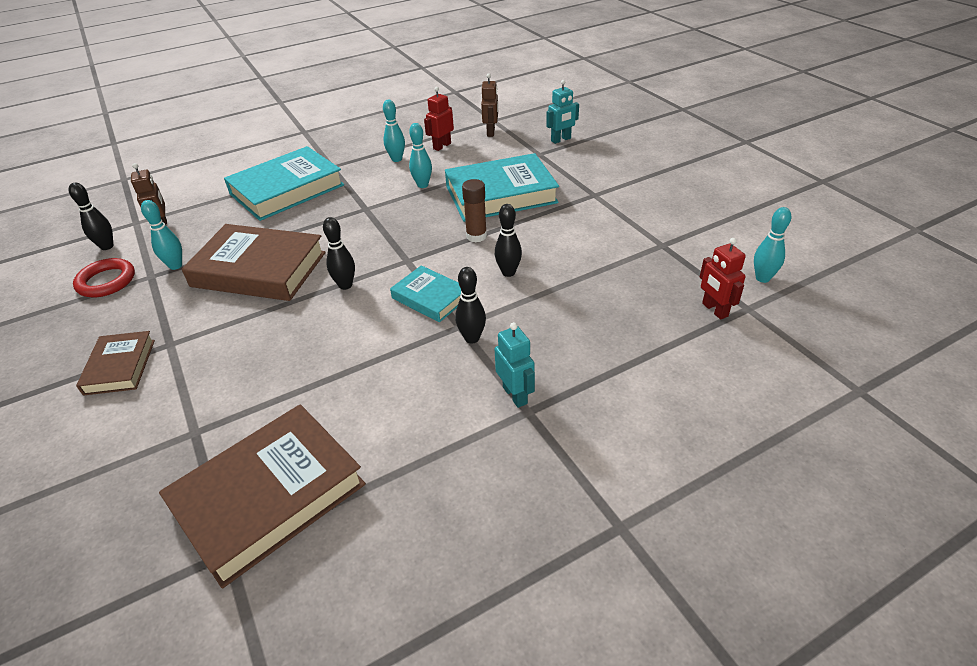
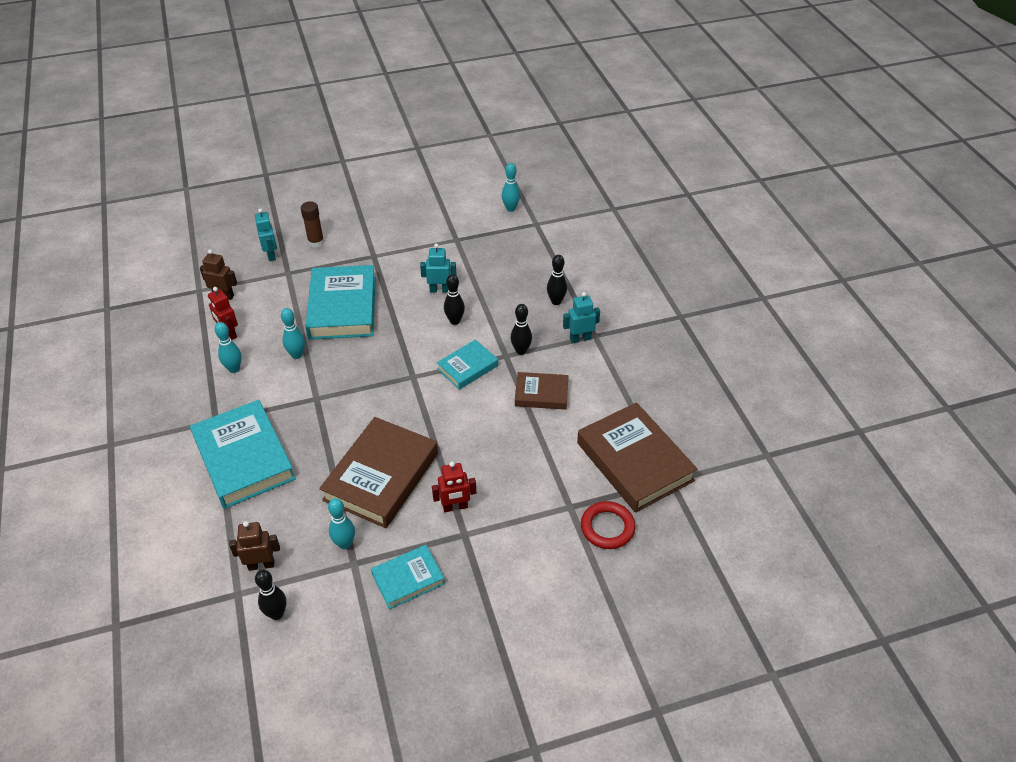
camera: 80 degrees left, 5 degrees up
red ring [73,258,135,297] -> red ring moved to [581,501,636,549]
brown book [76,331,155,396] -> brown book moved to [515,372,568,410]
black bowling pin [323,217,355,290] -> black bowling pin moved to [547,255,567,305]
brown glue stick [462,179,487,242] -> brown glue stick moved to [301,201,324,247]
red robot [700,238,746,320] -> red robot moved to [432,462,476,512]
none -> turquoise book [371,545,445,609]
none -> turquoise robot [420,243,456,293]

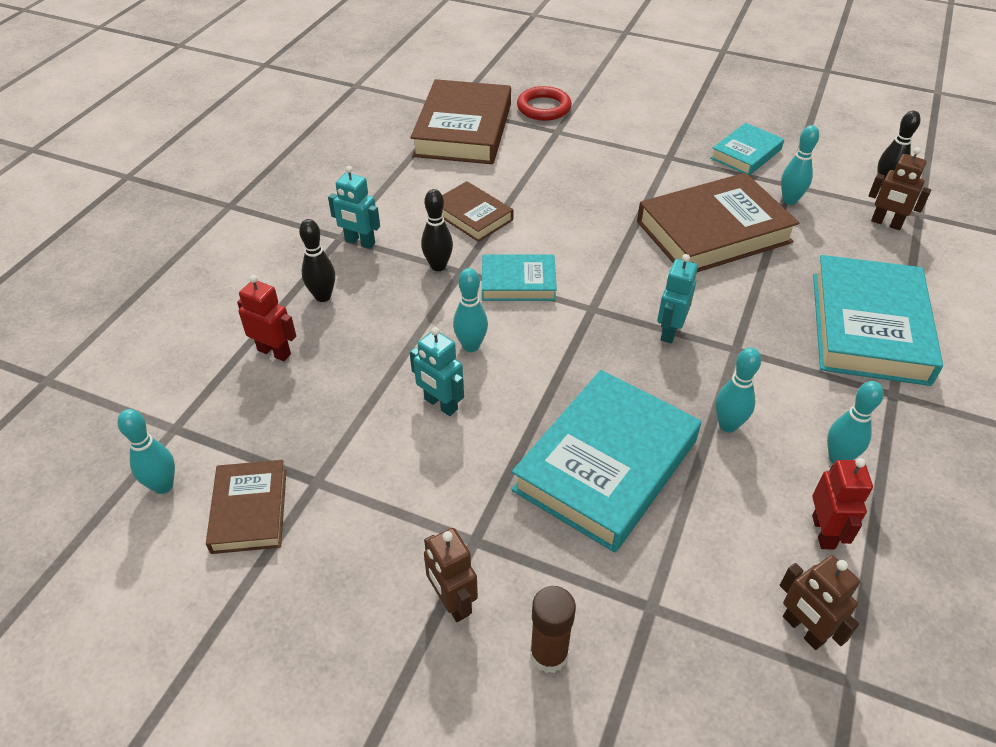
camera: 140 degrees left, 0 degrees up
turquoise robot [255,208,277,261] -> turquoise robot moved to [657,254,698,343]
turquoise book [371,545,445,609] -> turquoise book turned 60 degrees counterclockwise [710,123,784,176]
red robot [432,462,476,512] -> red robot moved to [237,275,296,361]
black bowling pin [444,274,465,325] -> turquoise bowling pin [453,268,488,352]
none -> brown book [206,460,287,554]
none -> brown robot [424,528,478,622]

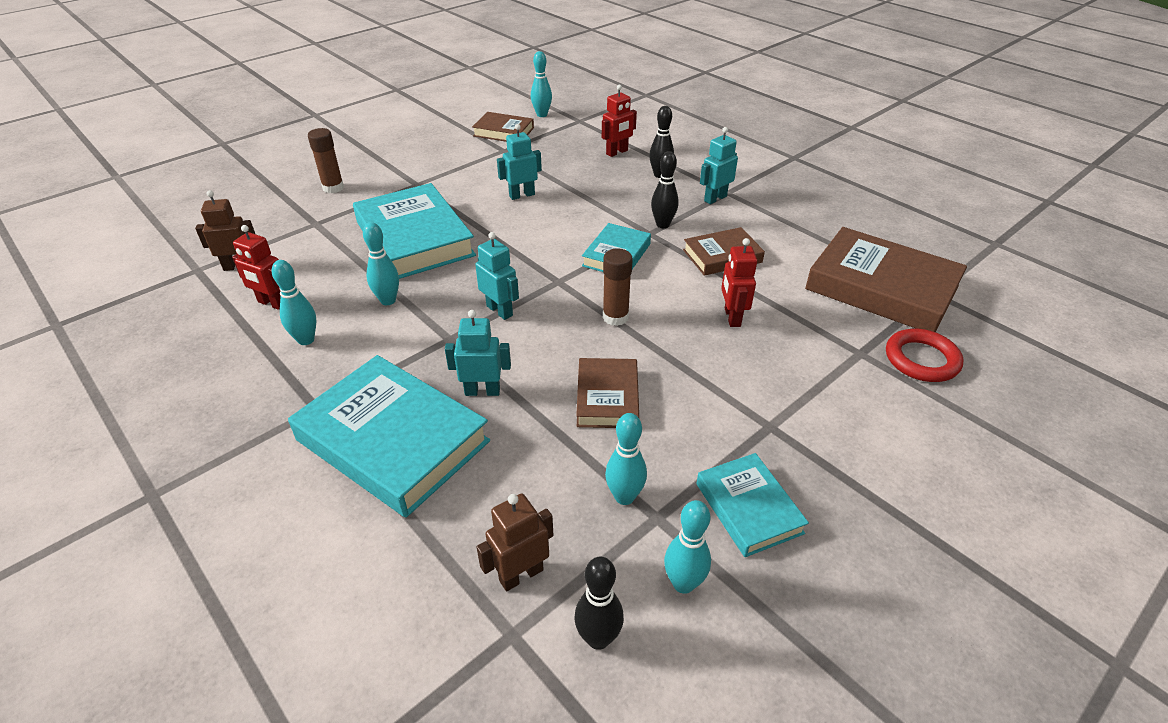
camera: 115 degrees right, 5 degrees down
brown robot [424,528,478,622] -> none
turquoise bowling pin [453,268,488,352] -> turquoise bowling pin moved to [664,500,711,594]
brown book [637,173,800,272] -> brown book [576,358,639,428], size x0.54
none -> turquoise robot [445,310,511,396]
none -> brown glue stick [603,248,633,326]
none -> red robot [721,238,757,327]

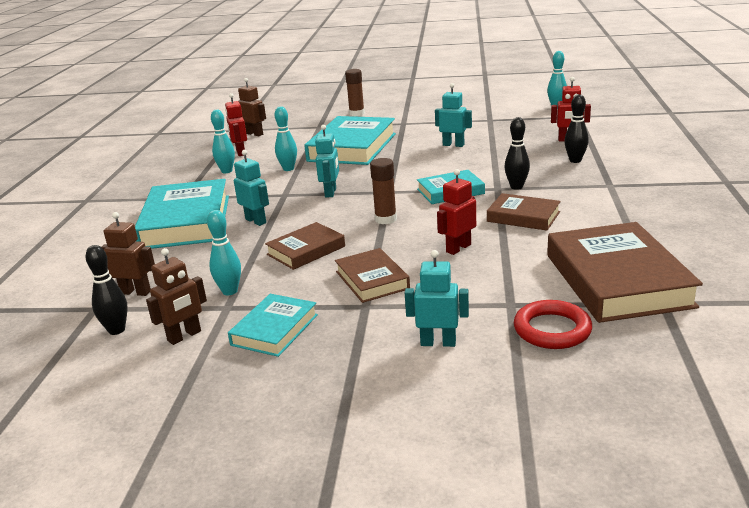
camera: 50 degrees right, 15 degrees down
brown book [472,112,534,142] -> brown book moved to [335,248,410,303]
turquoise bowling pin [664,500,711,594] -> brown robot [146,248,207,345]
turquoise robot [700,127,738,204] -> turquoise robot moved to [405,250,469,347]

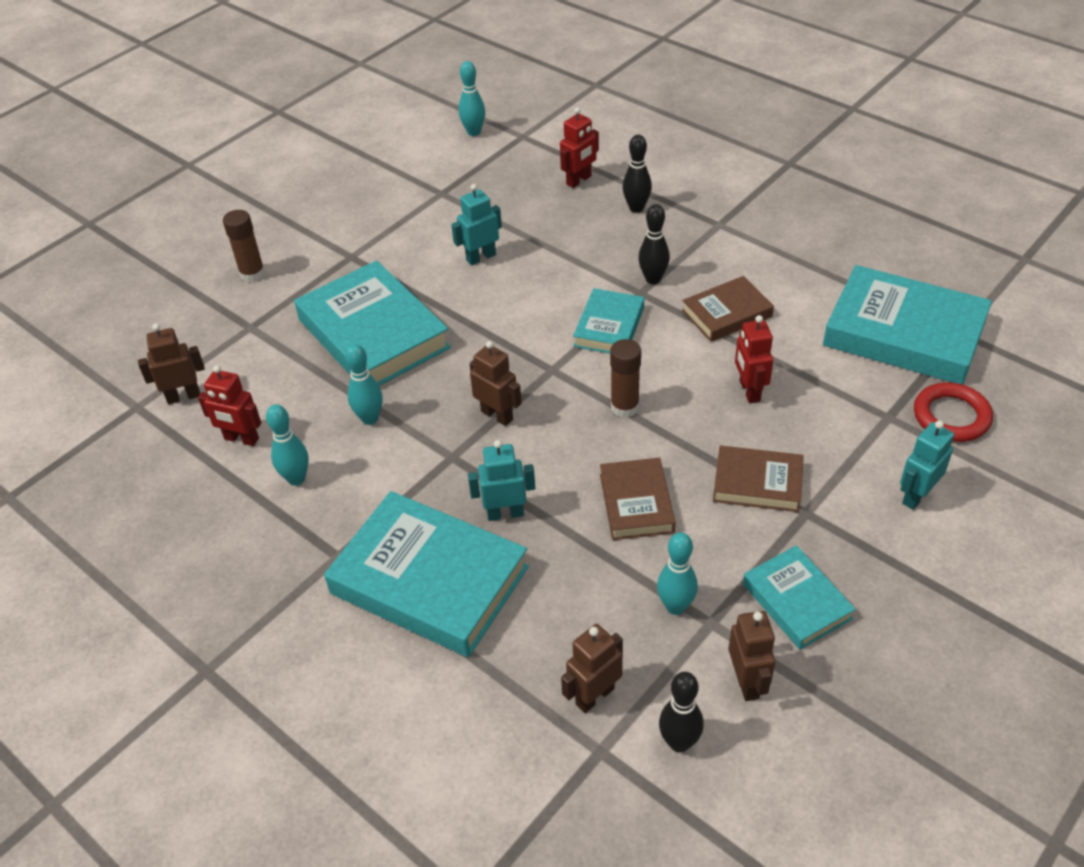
camera: 55 degrees left, 20 degrees up
turquoise robot [315,125,339,197] -> brown robot [470,341,522,426]
brown book [547,222,703,323] -> turquoise book [823,265,992,385]

